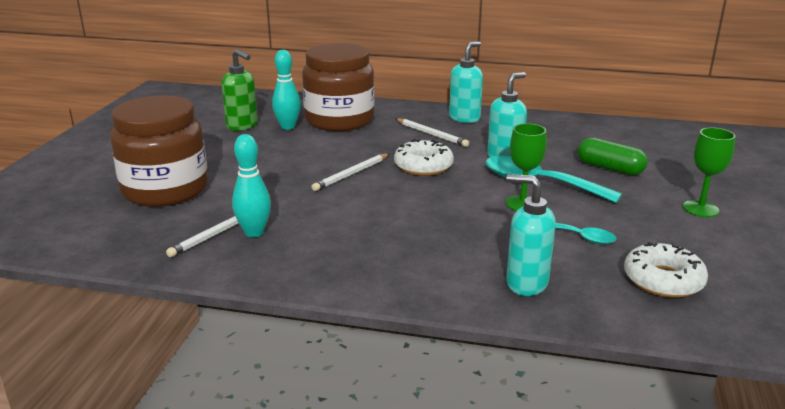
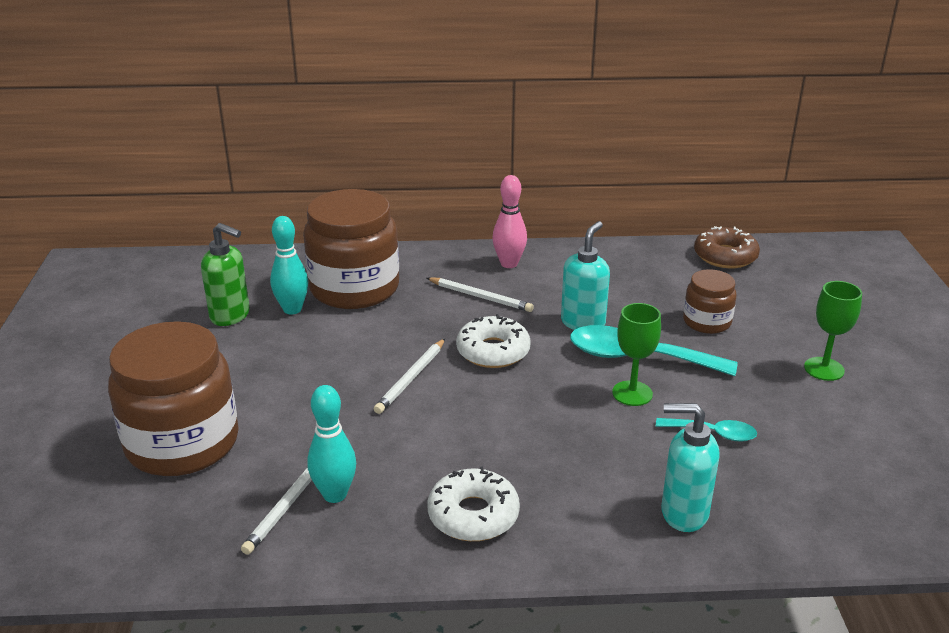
camera: 15 degrees left, 5 degrees up
turquoise soap dispenser [449,41,483,123] -> pink bowling pin [492,175,527,268]
green capsule [578,138,648,175] -> brown jar [683,269,737,334]
white donut [624,242,708,298] -> white donut moved to [428,467,520,541]
none -> brown donut [694,226,760,268]

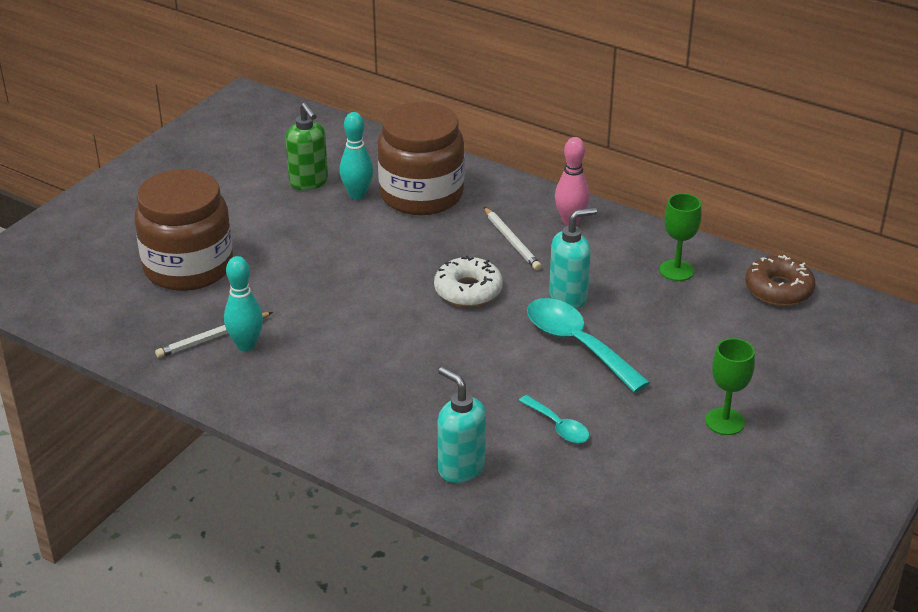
camera: 35 degrees right, 5 degrees up
white pencil [374,339,445,414] -> none
white donut [428,467,520,541] -> none
green goblet [612,303,661,406] -> green goblet moved to [660,193,701,281]
brown jar [683,269,737,334] -> none

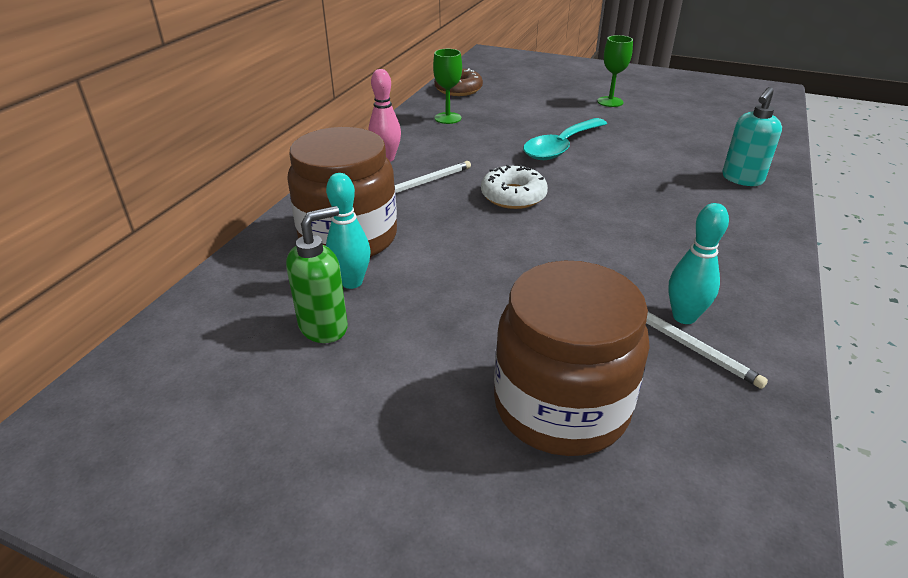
camera: 100 degrees left, 0 degrees up
turquoise spoon [519,395,590,443] -> none
turquoise soap dispenser [549,207,597,309] -> none

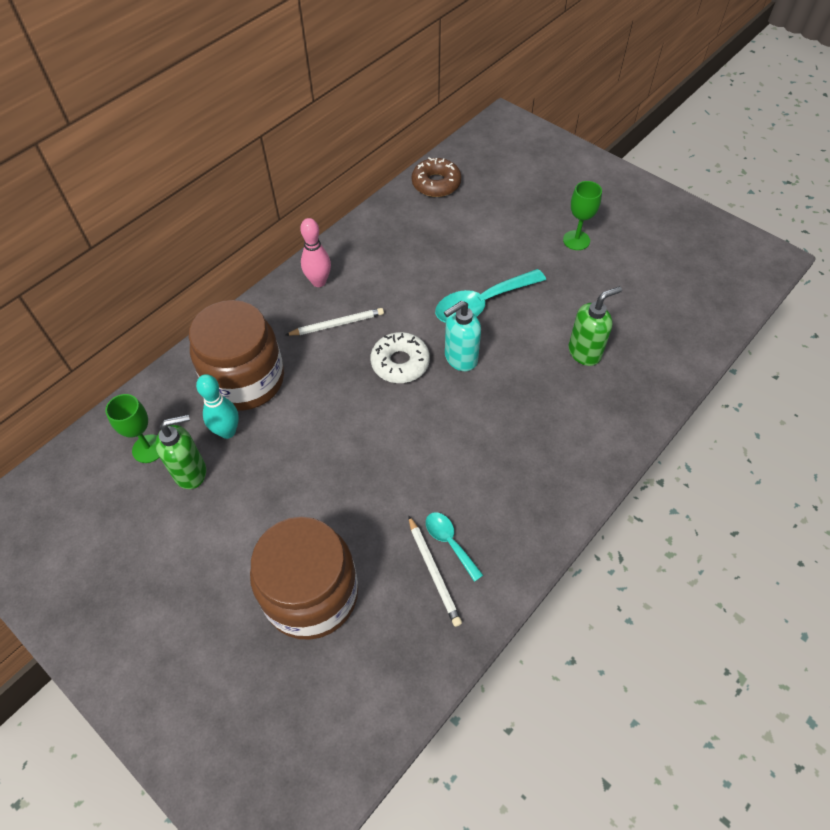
camera: 20 degrees right, 20 degrees up
green goblet [433,49,462,124] -> green goblet moved to [105,394,160,463]
turquoise bowling pin [668,203,729,324] -> turquoise spoon [426,512,483,582]
turquoise soap dispenser [722,87,782,186] -> turquoise soap dispenser moved to [444,301,481,371]
none -> green soap dispenser [568,286,622,366]

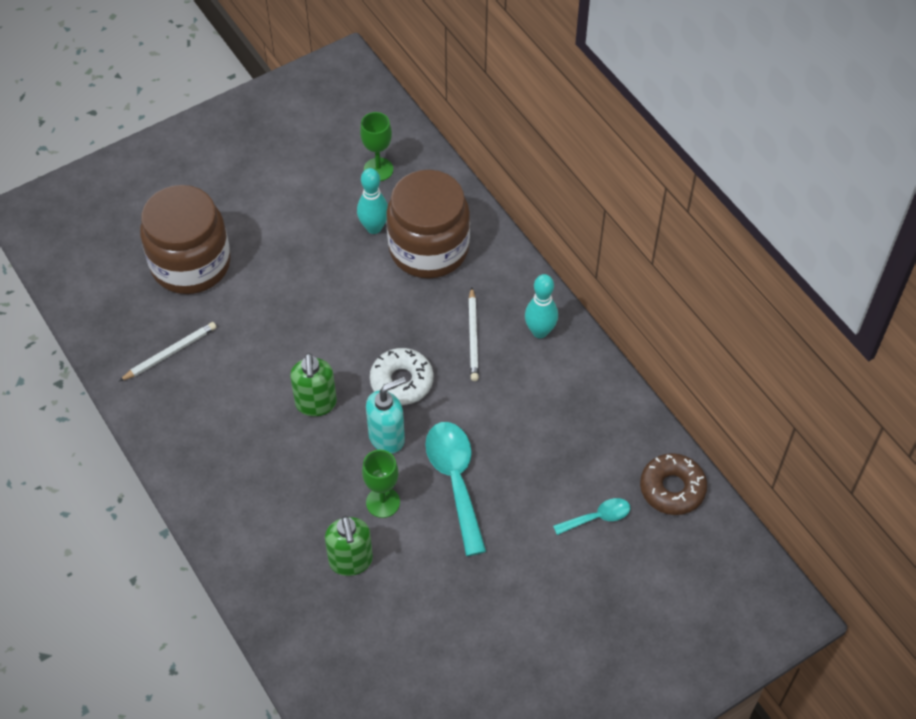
camera: 105 degrees right, 0 degrees up
green soap dispenser [155,414,206,489] -> green soap dispenser moved to [290,353,337,416]
pink bowling pin [300,218,331,287] -> turquoise bowling pin [525,274,558,338]
white pencil [408,515,462,627] -> white pencil turned 150 degrees clockwise [119,322,217,381]
turquoise spoon [426,512,483,582] -> turquoise spoon moved to [553,498,630,535]
turquoise soap dispenser [444,301,481,371] -> turquoise soap dispenser turned 75 degrees clockwise [366,377,406,454]
green goblet [563,181,602,250] -> green goblet moved to [362,450,400,518]

